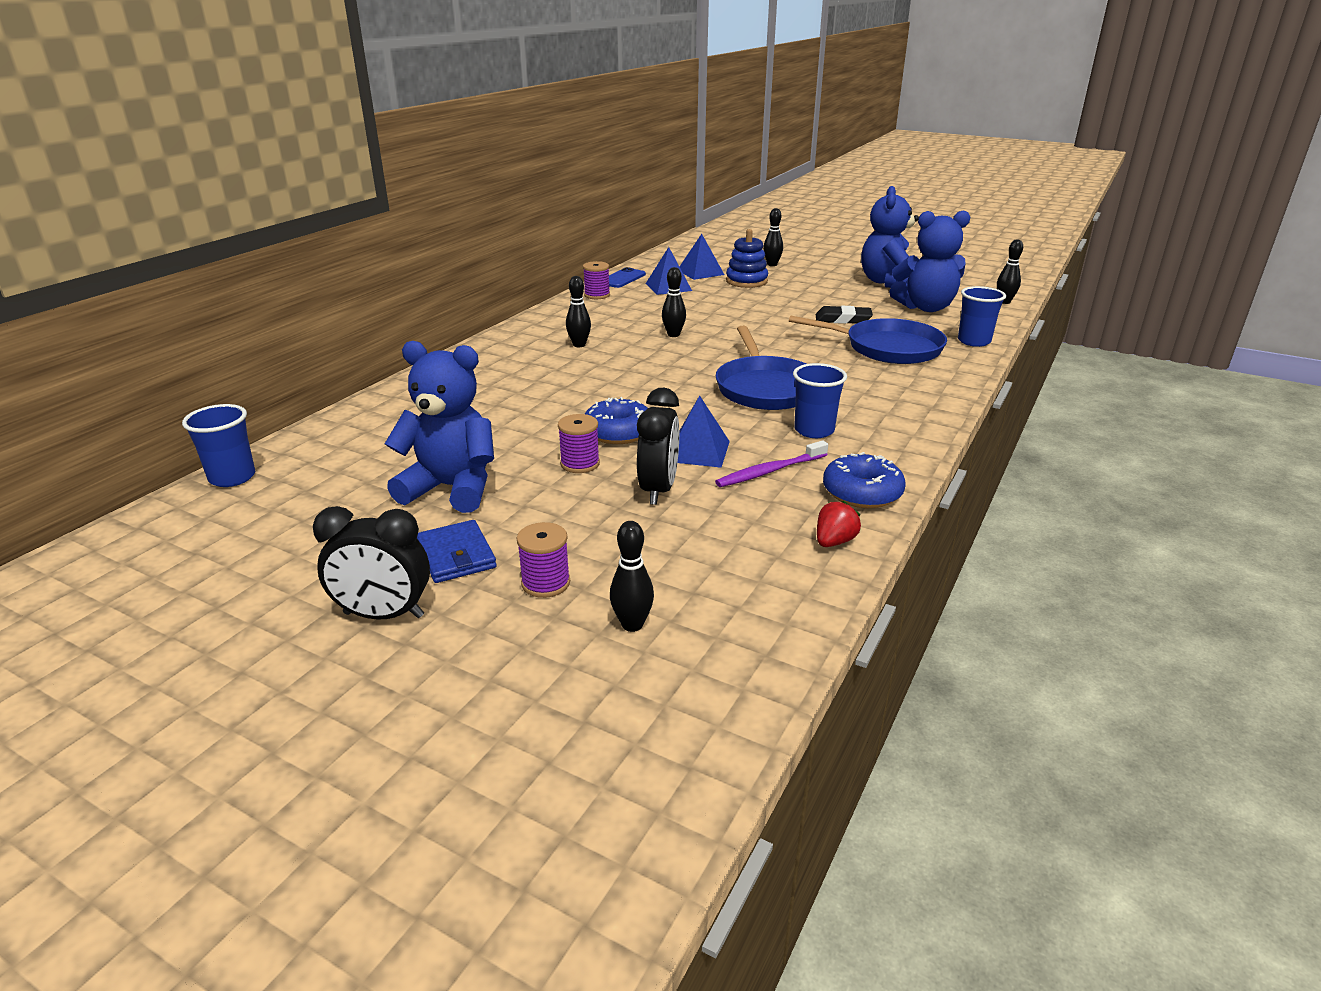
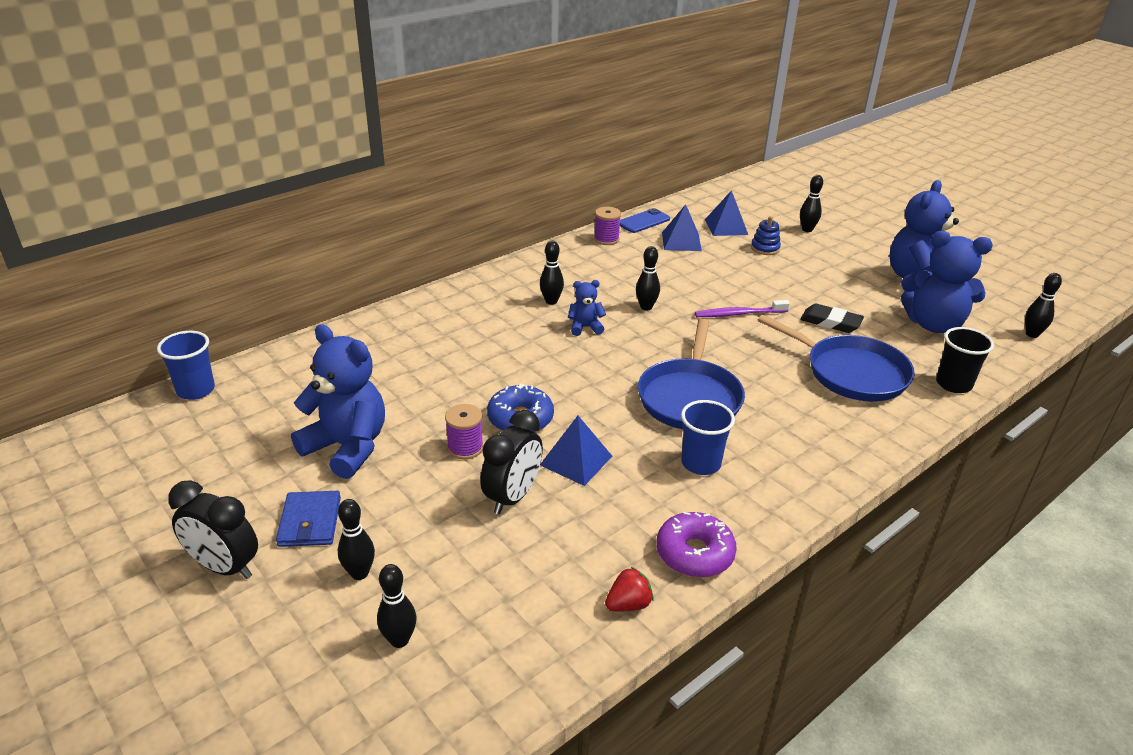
camera: 20 degrees right, 5 degrees up
purple spool [517,522,570,598] -> black bowling pin [338,499,375,580]
purple toothbrush [715,440,828,487] -> purple toothbrush moved to [695,300,790,317]
blue stacking toy [726,229,768,288] -> blue stacking toy [751,216,781,255], size x0.66
blue donut [823,452,906,508] -> purple donut [657,512,737,578]
blue cup [958,286,1006,347] -> black cup [936,327,994,393]
none -> blue teddy bear [568,280,606,336]

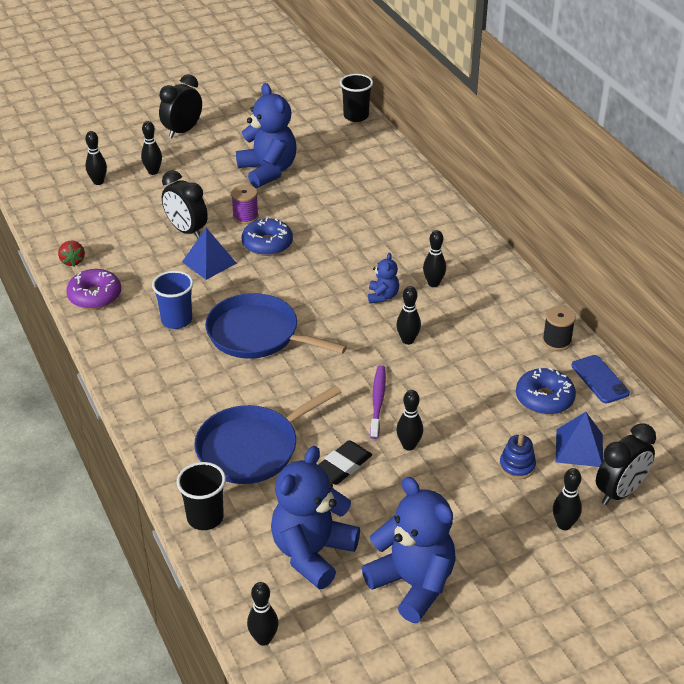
camera: 105 degrees right, 5 degrees up
blue cup [157,331,215,400] -> black cup [340,74,373,122]
blue wallet [276,491,341,547] -> none
blue teddy bear [291,324,385,479] -> blue teddy bear turned 75 degrees counterclockwise [236,83,296,188]
purple spool [594,207,621,245] -> black spool [542,306,576,351]
blue pyramid [662,204,702,251] -> blue donut [516,368,576,415]
none -> black bowling pin [396,390,423,451]
none -> black clock [596,423,656,505]

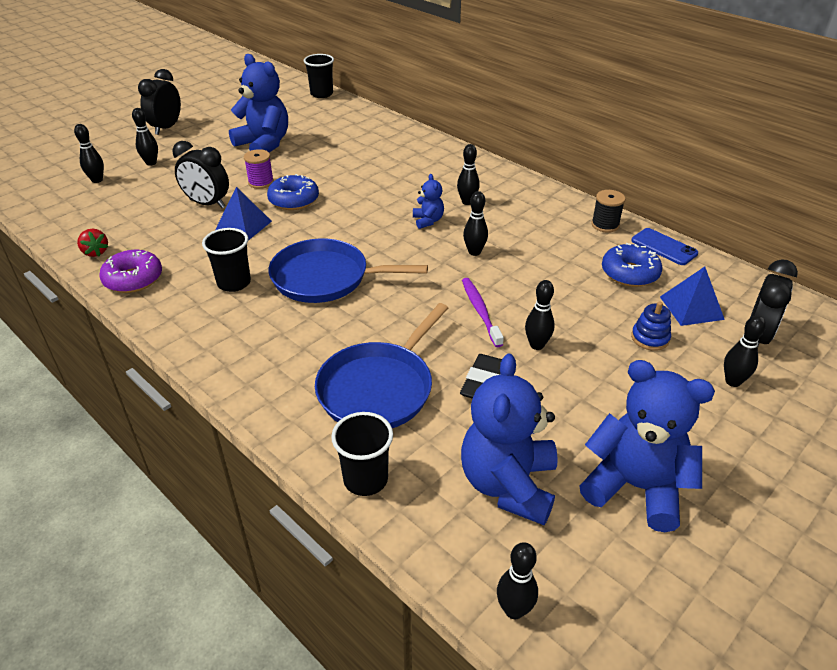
camera: 20 degrees left, 0 degrees up
blue cup [152,271,193,329] -> black cup [202,228,251,292]

